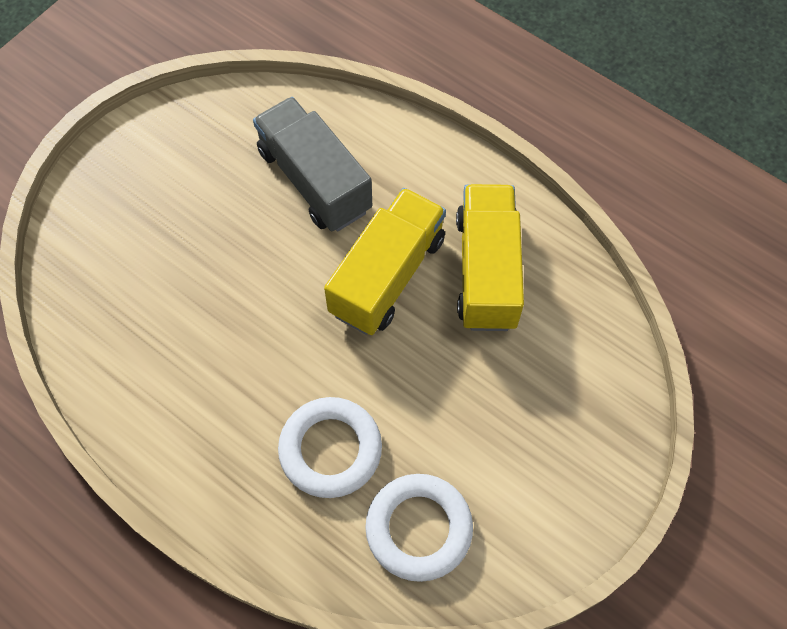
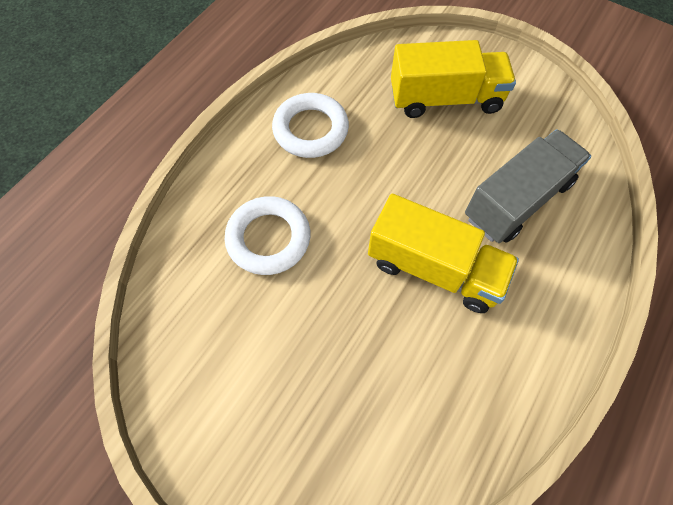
camera: 85 degrees right, 0 degrees up
white ring [365,474,473,582] -> white ring moved to [272,93,349,158]
yellow truck [456,184,524,331] -> yellow truck moved to [391,40,516,118]

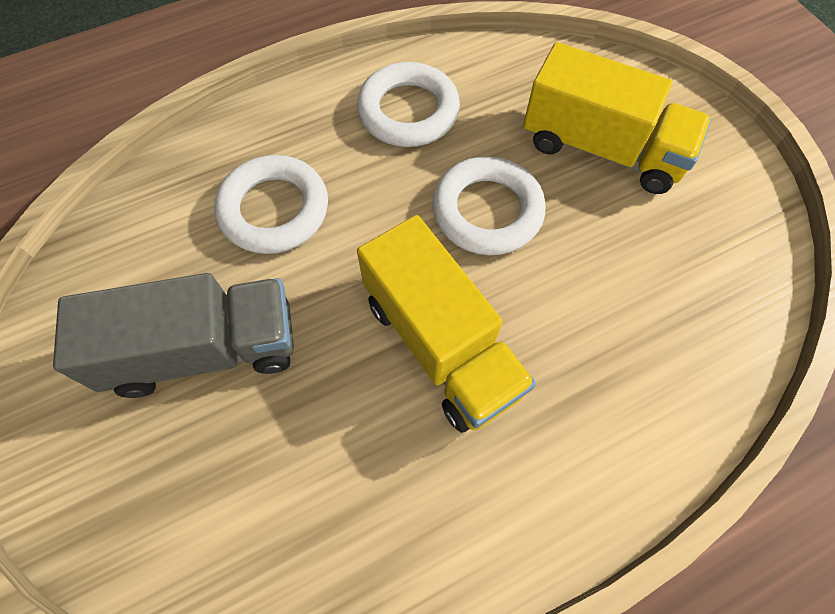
camera: 30 degrees right, 0 degrees up
grey truck [465,129,591,243] -> grey truck moved to [53,273,294,398]
none -> white ring [432,156,546,255]

